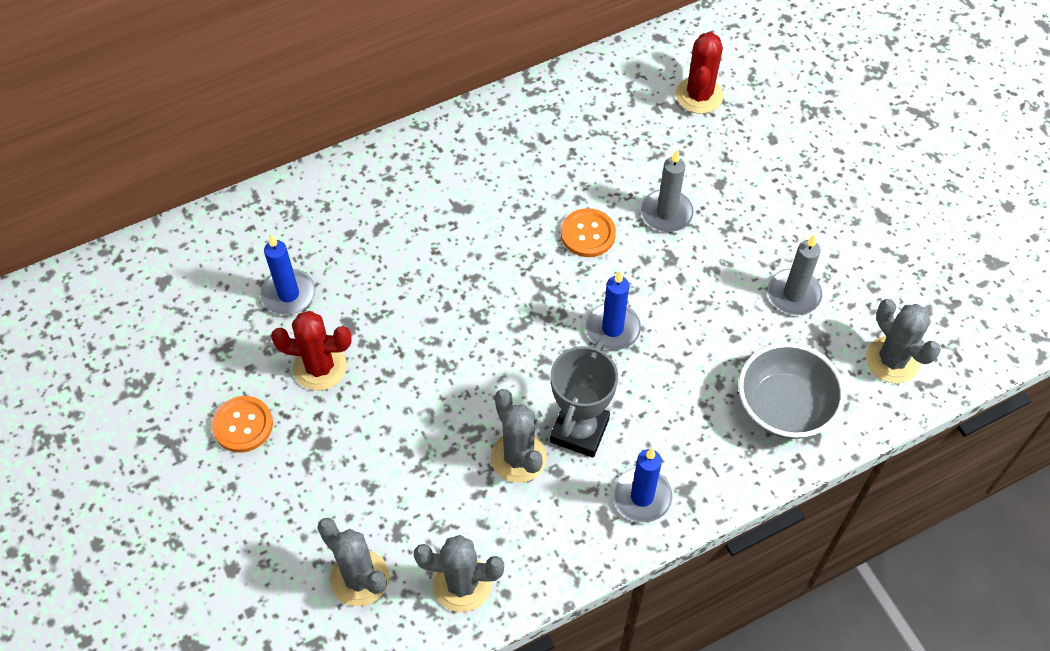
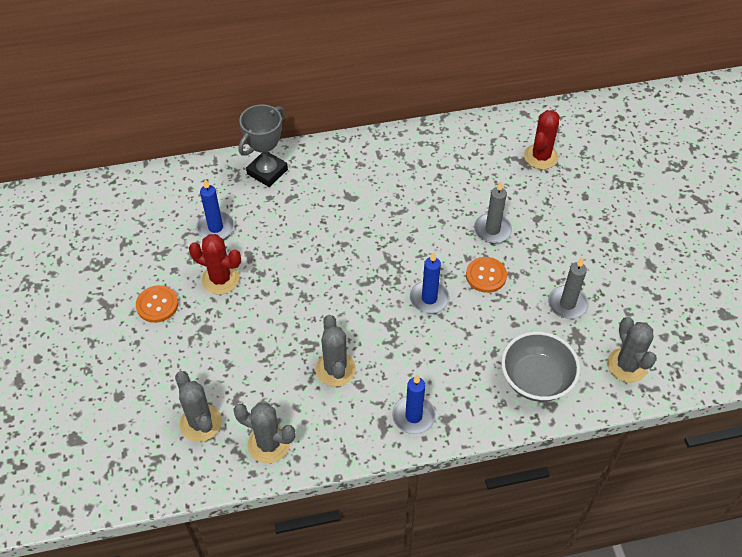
camera: 15 degrees right, 5 degrees down
grey trophy [550,340,618,458] -> grey trophy moved to [238,104,288,187]
orange button [561,208,616,257] -> orange button moved to [466,257,507,293]

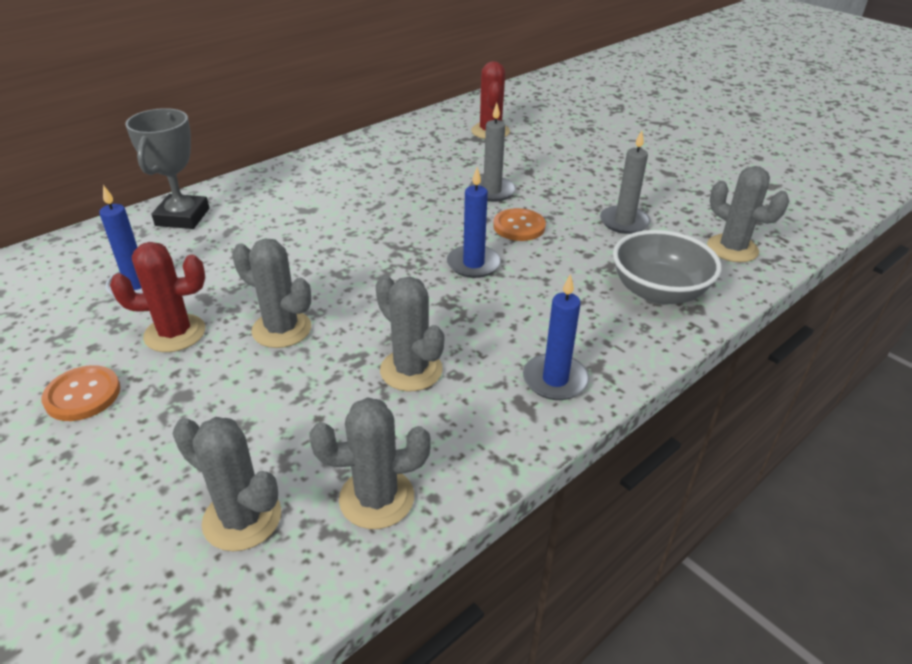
camera: 30 degrees left, 15 degrees down
none -> grey cactus [232,238,311,348]

